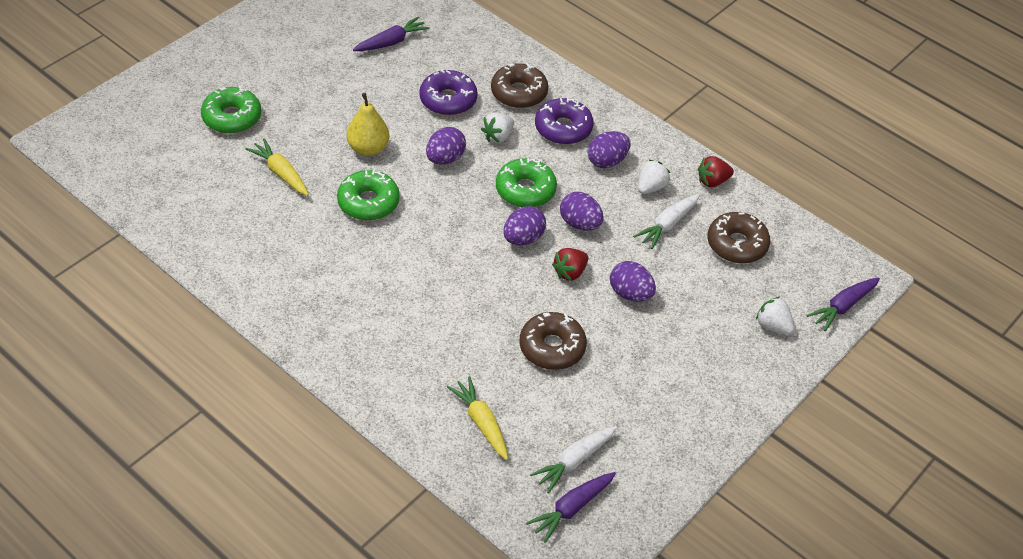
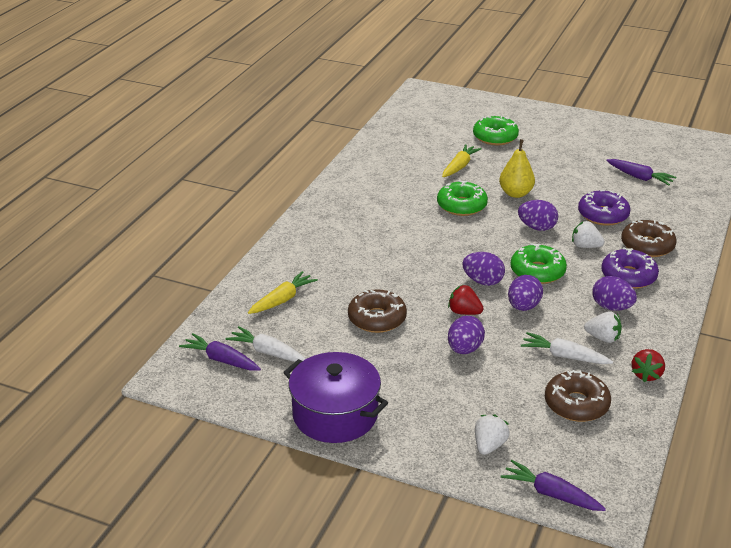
camera: 75 degrees right, 15 degrees down
red strawberry [698,156,734,187] -> red strawberry turned 120 degrees counterclockwise [631,349,665,382]
none -> purple pot [283,352,388,443]

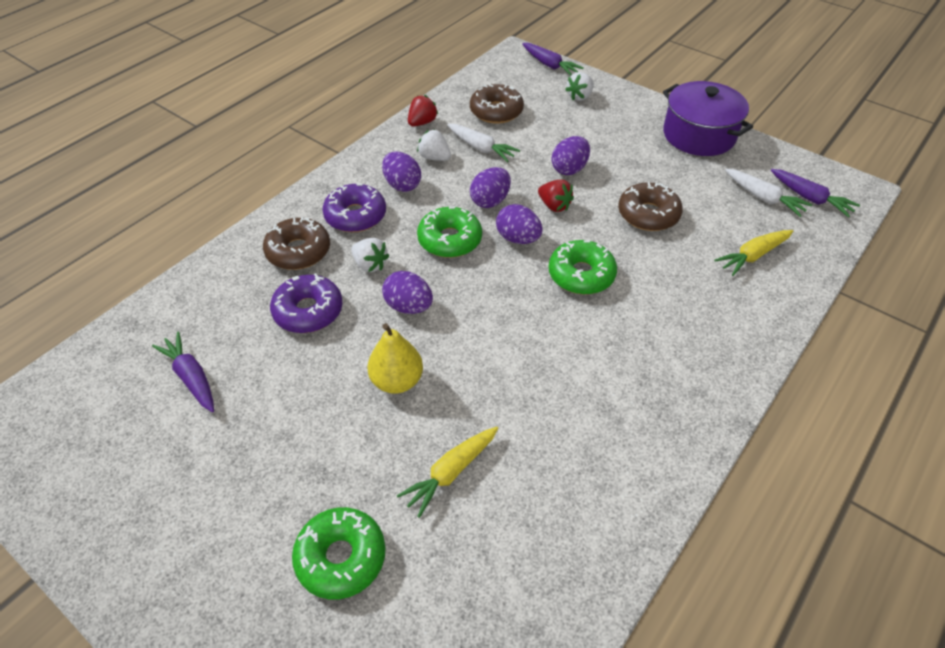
camera: 165 degrees left, 15 degrees up
green donut [437,180,488,216] -> green donut moved to [549,240,617,295]

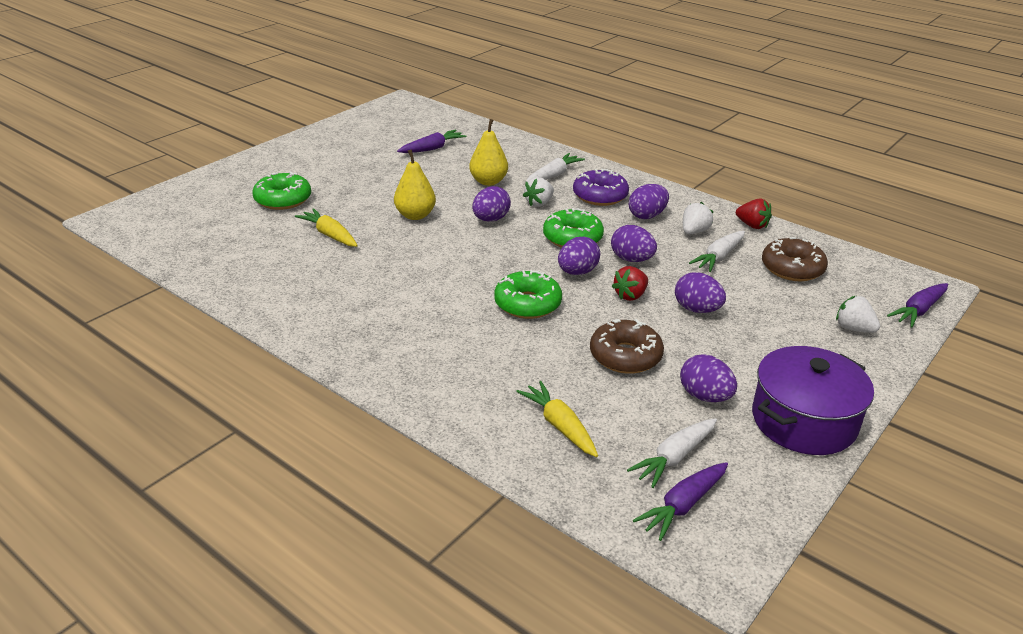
camera: 90 degrees right, 15 degrees down
brown donut [263,217,330,270] -> white carrot [526,153,585,182]
purple donut [270,273,343,333] -> yellow pear [469,119,508,186]
none -> purple egg [680,354,737,402]

